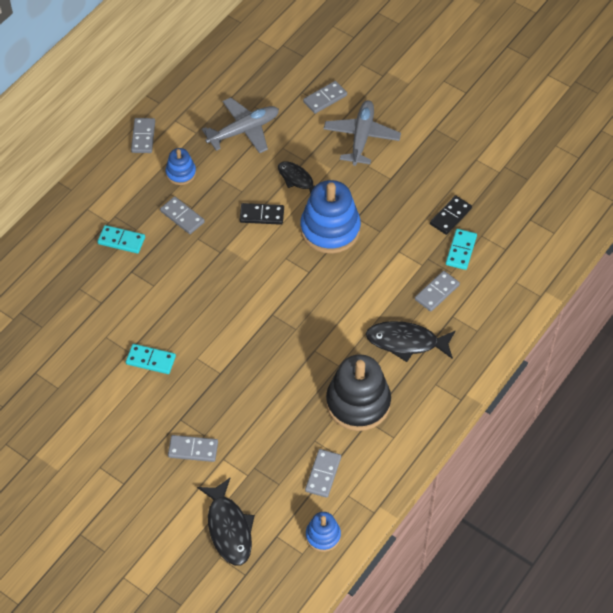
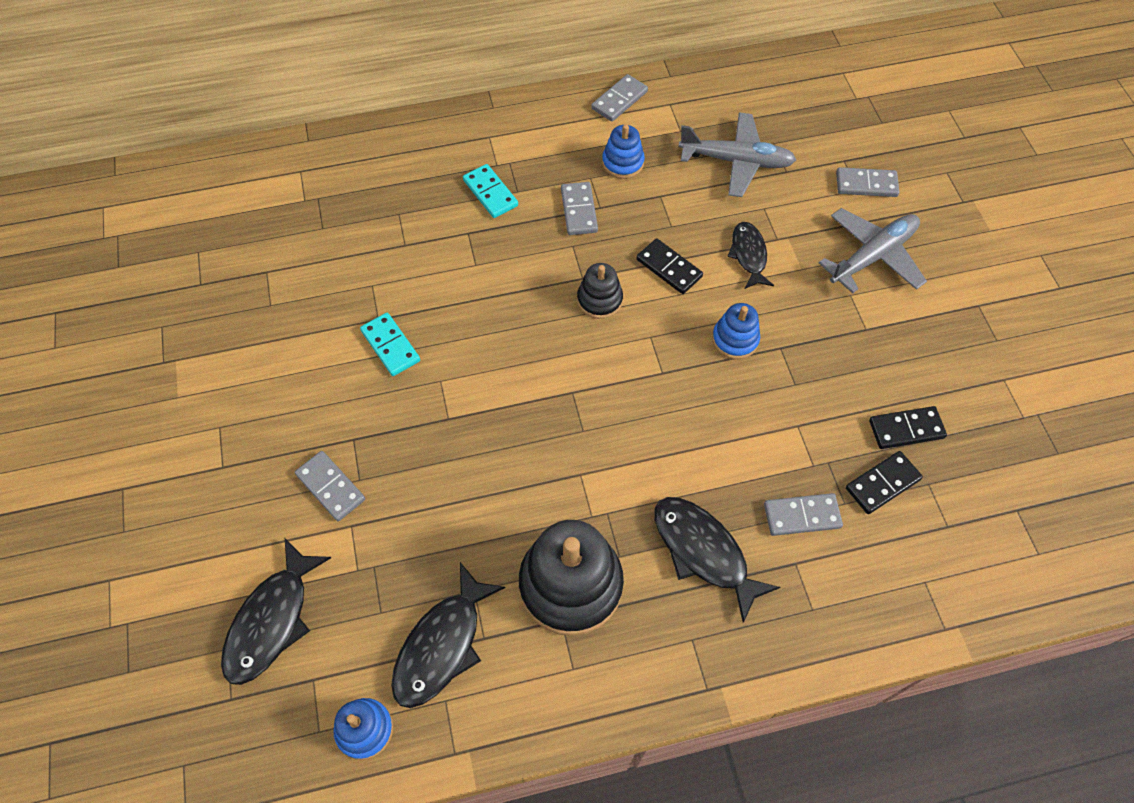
camera: 40 degrees right, 5 degrees up
blue stacking toy [300,180,361,254] -> blue stacking toy [712,303,760,359], size x0.52
grey domino [305,449,341,498] -> black fish [391,562,506,708]
turquoise domino [446,229,477,270] -> black domino [846,451,923,514]
none -> black stacking toy [577,263,623,319]

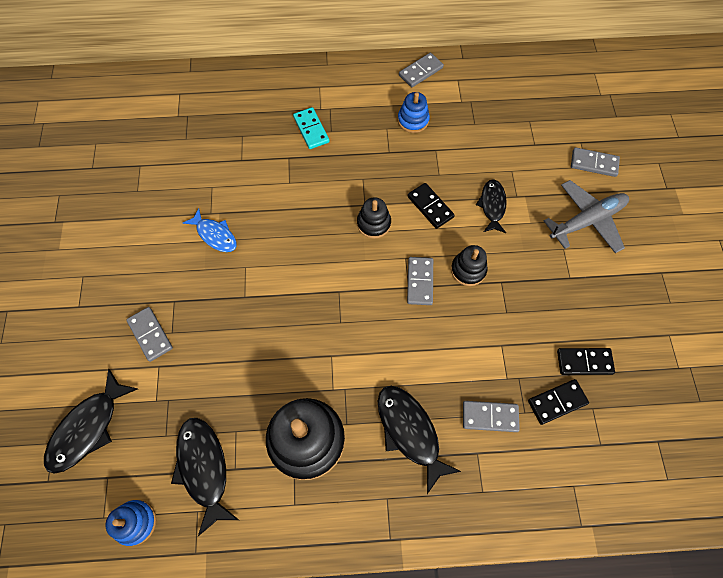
camera: 10 degrees right, 5 degrees up
turquoise domino [360,313,420,376] -> blue fish [183,208,237,252]
black fish [391,562,506,708] -> black fish turned 120 degrees clockwise [171,418,239,536]
grey domino [561,182,598,235] -> grey domino moved to [407,257,433,305]
grey plane [678,112,796,197] -> none
blue stacking toy [712,303,760,359] -> black stacking toy [451,245,488,286]

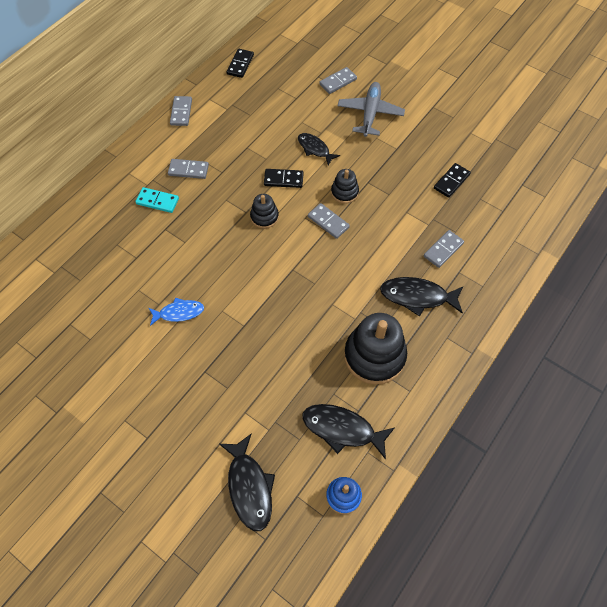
camera: 50 degrees left, 5 degrees down
grey domino [126,307,173,362] -> grey domino moved to [168,159,209,179]
blue stacking toy [398,92,430,133] -> none
black domino [528,379,589,425] -> black domino moved to [227,49,254,78]

